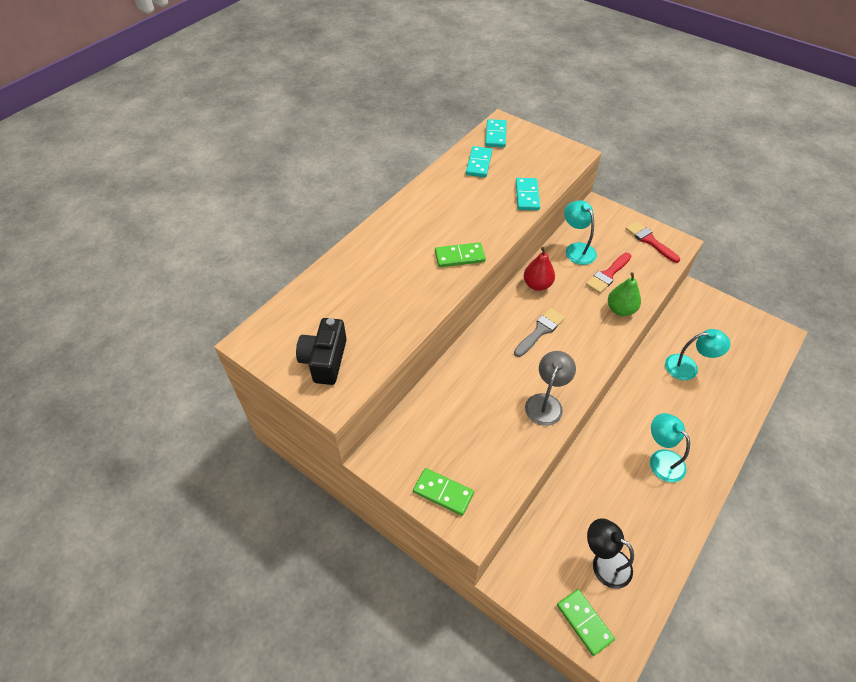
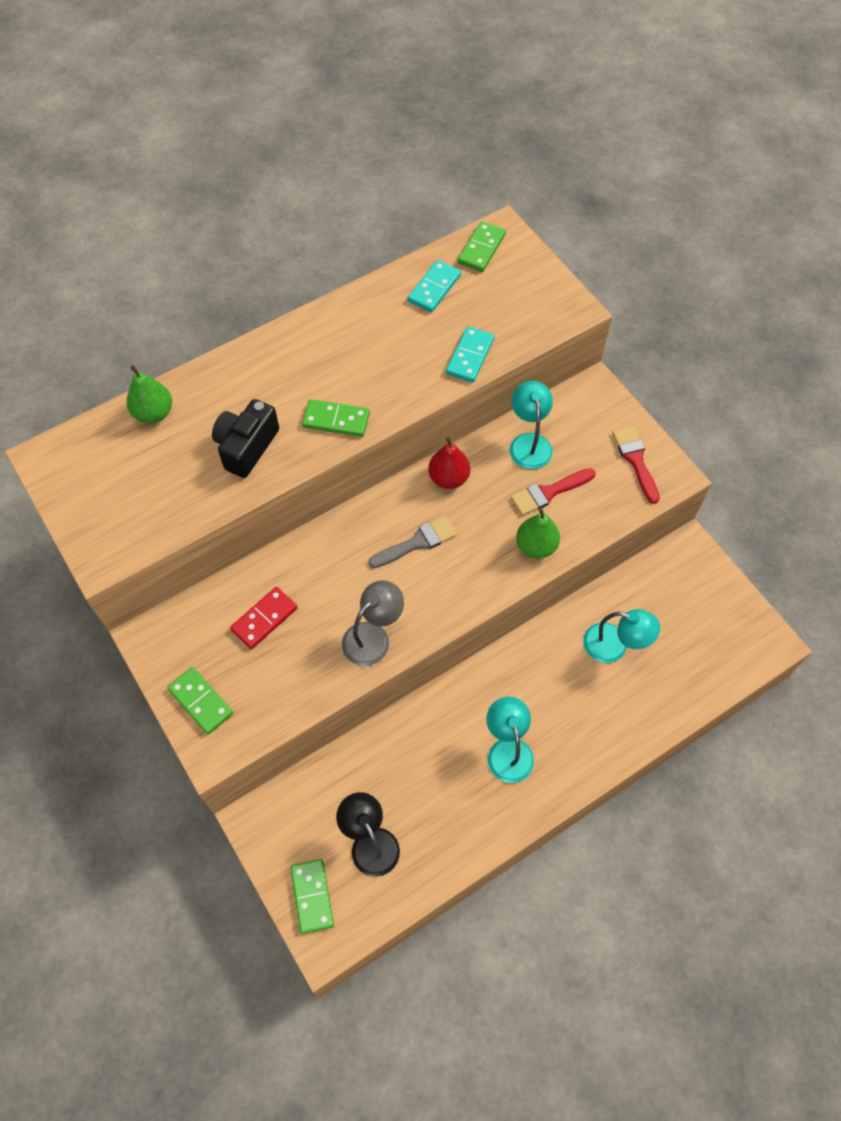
camera: 20 degrees right, 10 degrees up
black camera [296,318,347,385] -> black camera moved to [212,399,279,478]
turquoise domino [485,119,507,148] -> green domino [458,221,506,272]
none -> green pear [127,365,172,423]
none -> red domino [230,587,298,649]

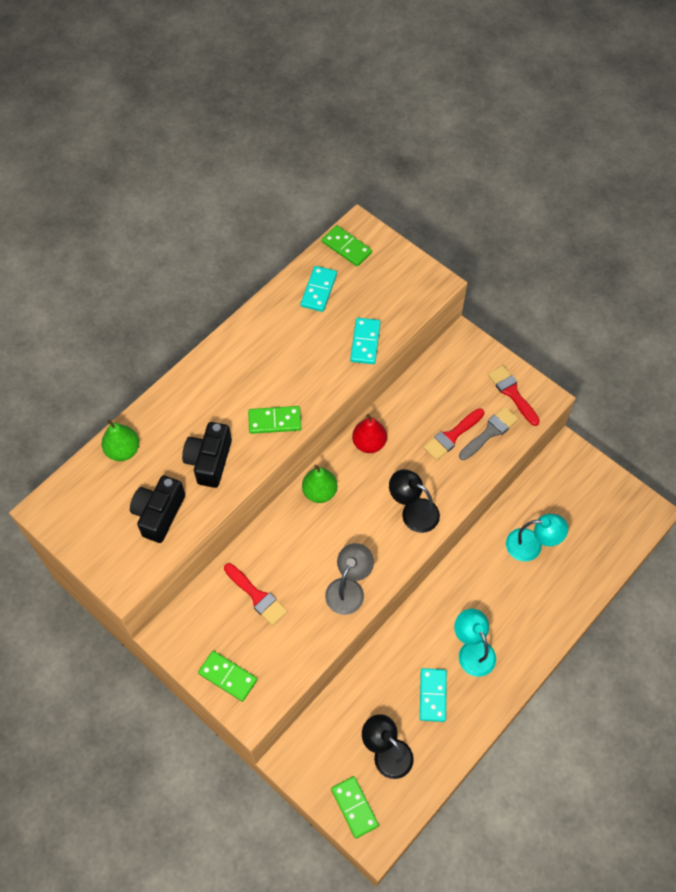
camera: 15 degrees left, 0 degrees up
red domino [230,587,298,649] -> red brush [224,563,287,626]
grey brush [368,516,457,568] -> grey brush moved to [459,407,519,460]
green domino [458,221,506,272] -> green domino turned 60 degrees counterclockwise [322,225,372,267]
turquoise lamp [510,381,553,469] -> none
green pear [516,508,560,559] -> green pear moved to [302,465,338,503]
none -> black camera [130,475,185,543]
none -> black lamp [389,469,440,533]
none -> turquoise domino [420,668,447,722]

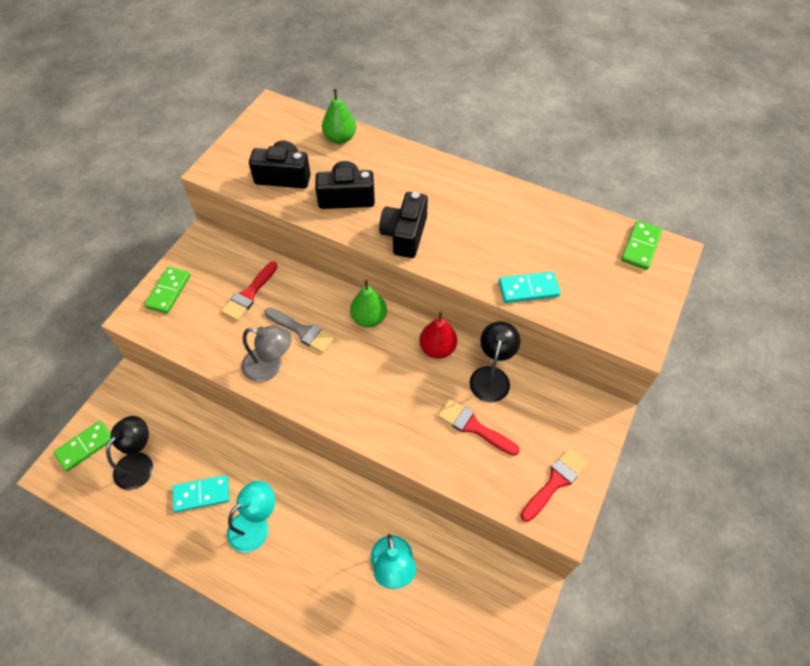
camera: 75 degrees right, 5 degrees down
green domino [248,406,301,434] -> black camera [379,192,428,258]
turquoise domino [301,266,337,312] -> none
black lamp [389,469,440,533] -> black lamp moved to [469,321,520,402]
grey brush [459,407,519,460] -> grey brush moved to [265,308,335,353]

